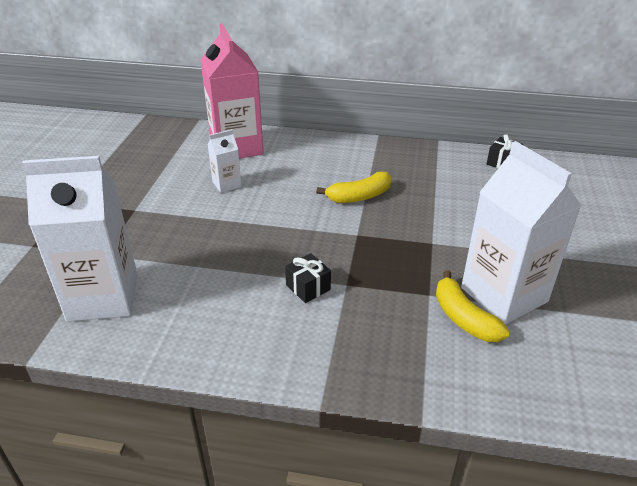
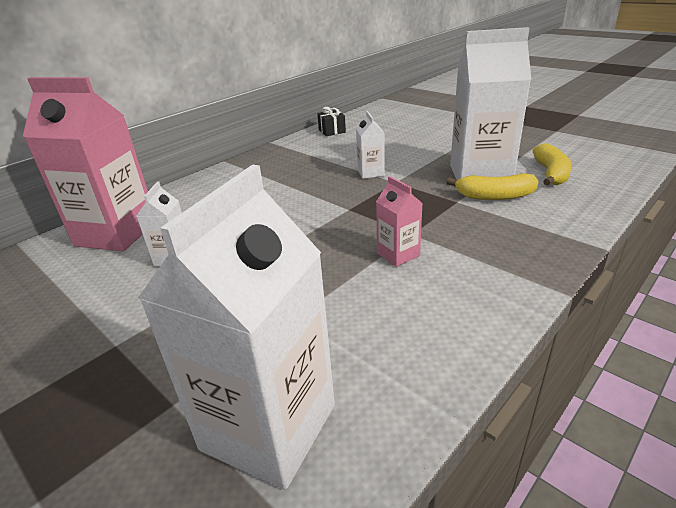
camera: 55 degrees left, 5 degrees down
black gift [285,253,331,303] -> pink carton [376,176,423,267]
yellow banana [316,172,392,203] -> yellow banana moved to [532,143,572,186]
none -> white carton [356,111,385,179]

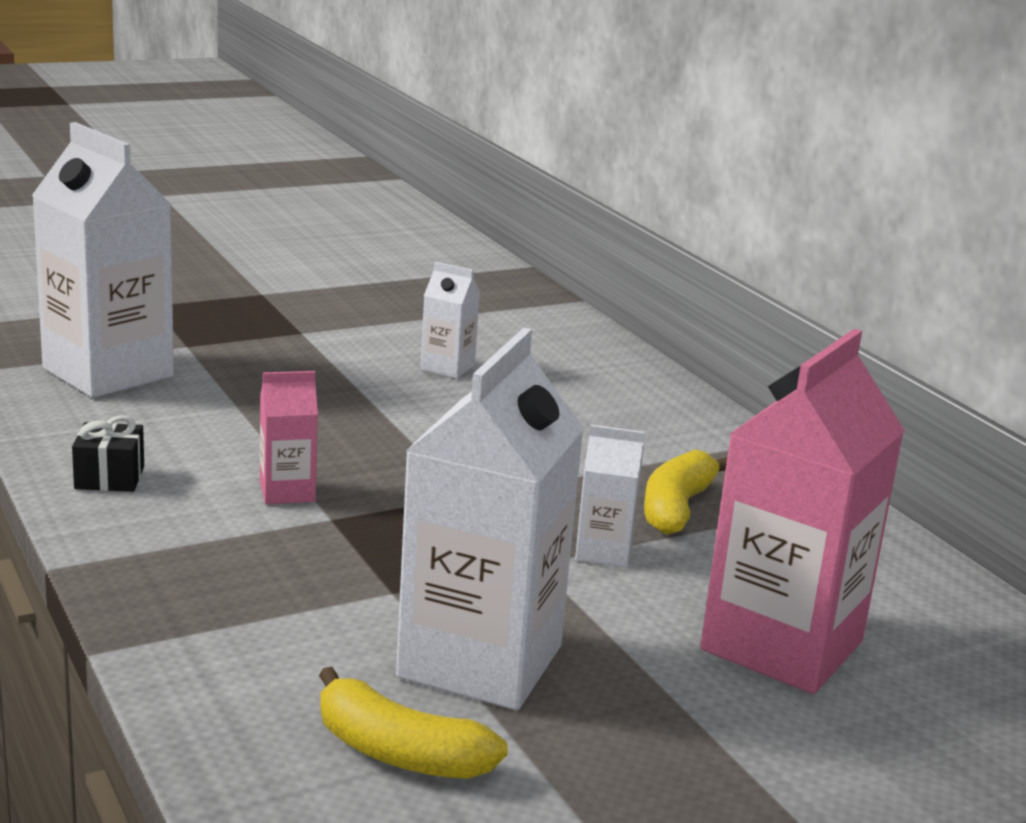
camera: 105 degrees right, 10 degrees down
pink carton [23,77,148,251] -> pink carton moved to [700,329,905,694]
black gift [317,107,346,136] -> black gift moved to [72,415,144,492]
yellow banana [447,173,539,200] -> yellow banana moved to [644,450,727,535]

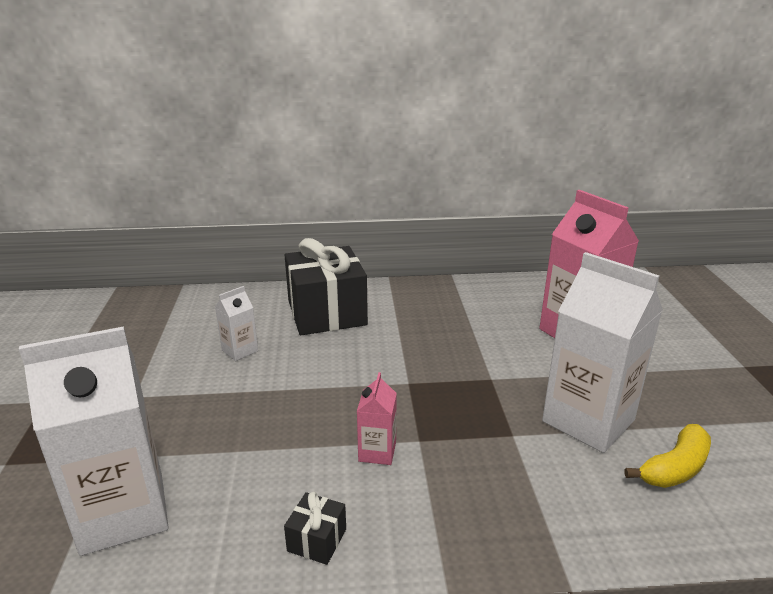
camera: 65 degrees left, 5 degrees up
white carton [575,425,645,567] -> none
yellow banana [644,450,727,535] -> none
none -> black gift [285,238,368,335]

